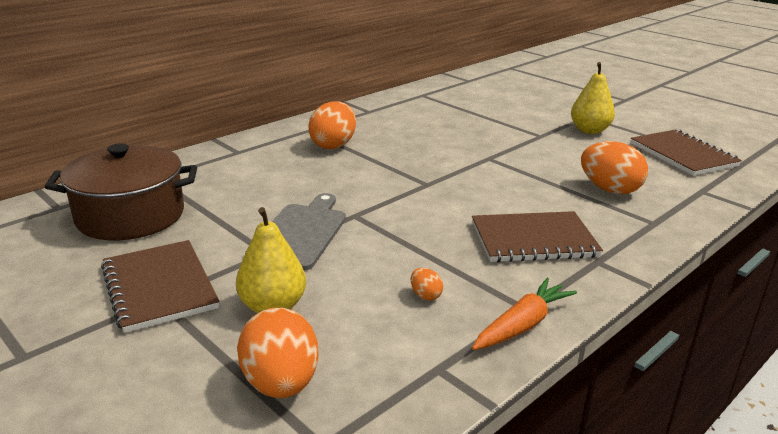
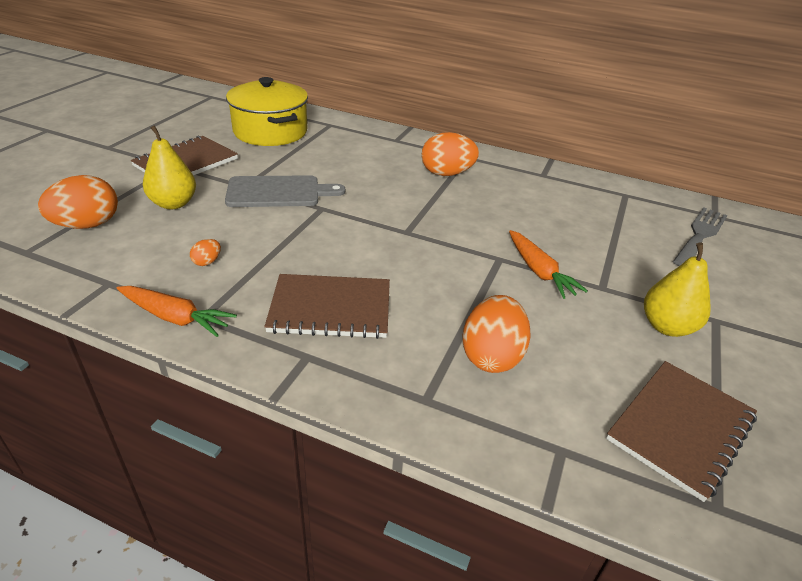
camera: 65 degrees right, 10 degrees up
brown pot [45,144,197,240] -> yellow pot [226,77,308,146]
brown notebook [472,211,603,262] -> brown notebook turned 60 degrees counterclockwise [264,274,390,339]
none -> orange carrot [509,230,588,299]
none -> grey fork [673,207,727,266]

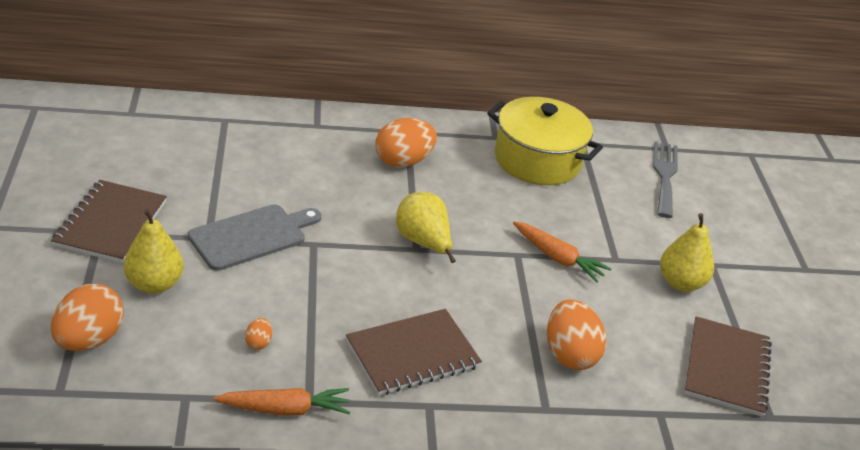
camera: 30 degrees left, 0 degrees up
yellow pot [226,77,308,146] -> yellow pot moved to [487,97,603,185]
none -> yellow pear [396,192,456,263]

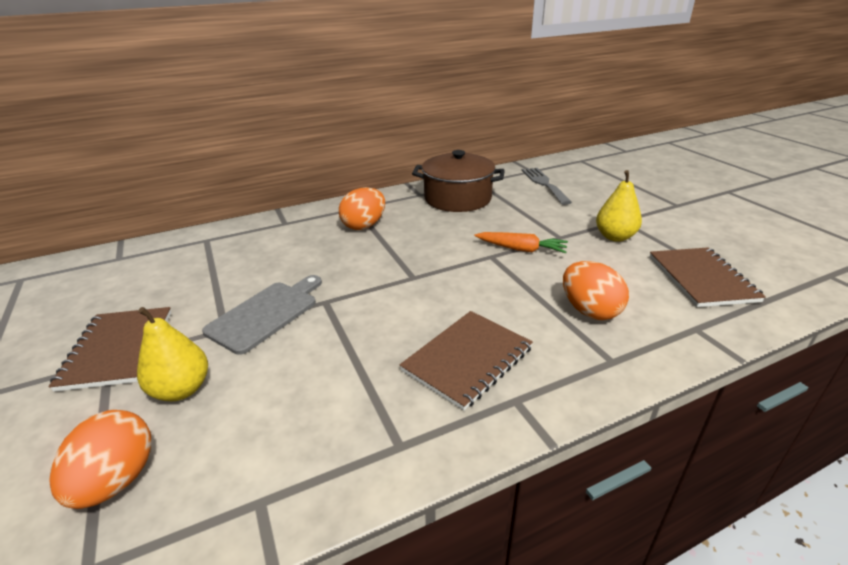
camera: 15 degrees left, 5 degrees down
orange carrot [214,388,350,415] -> none
orange egg [245,318,272,350] -> none
yellow pear [396,192,456,263] -> none
yellow pot [487,97,603,185] -> brown pot [412,150,505,212]

